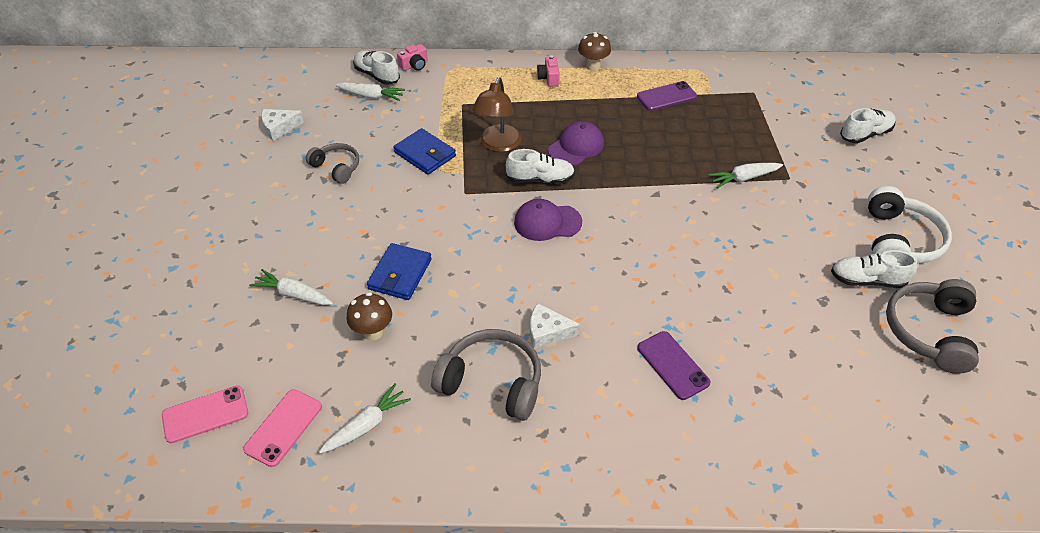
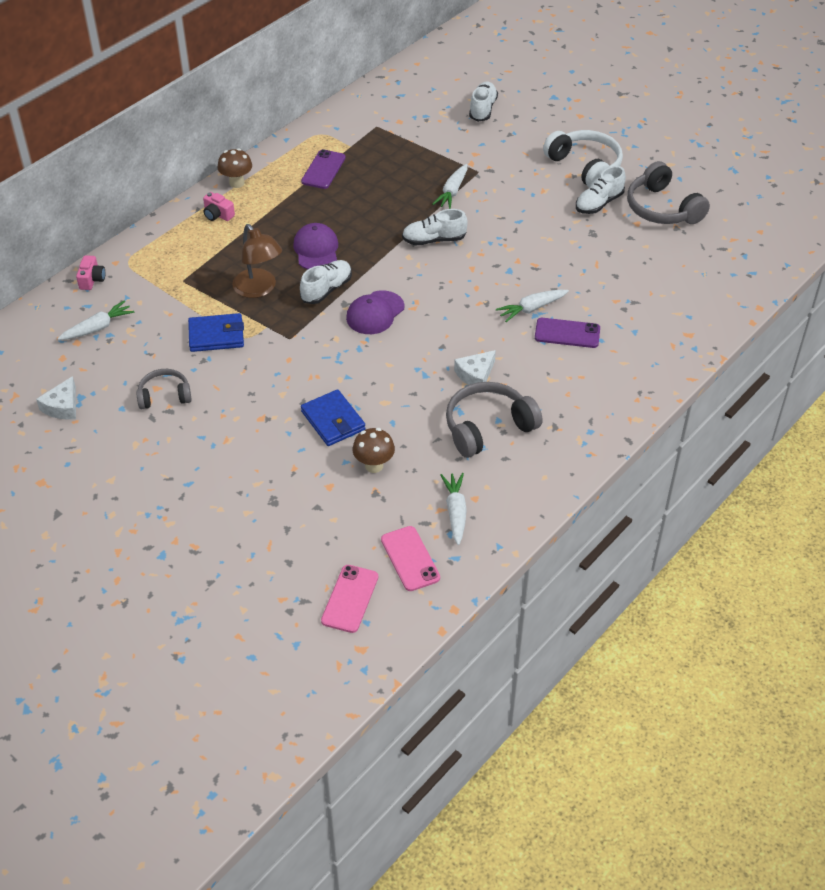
camera: 50 degrees left, 0 degrees up
white carrot [249,269,333,305] -> white carrot moved to [496,290,569,322]
white shoe [353,51,400,85] -> white shoe moved to [402,209,468,245]

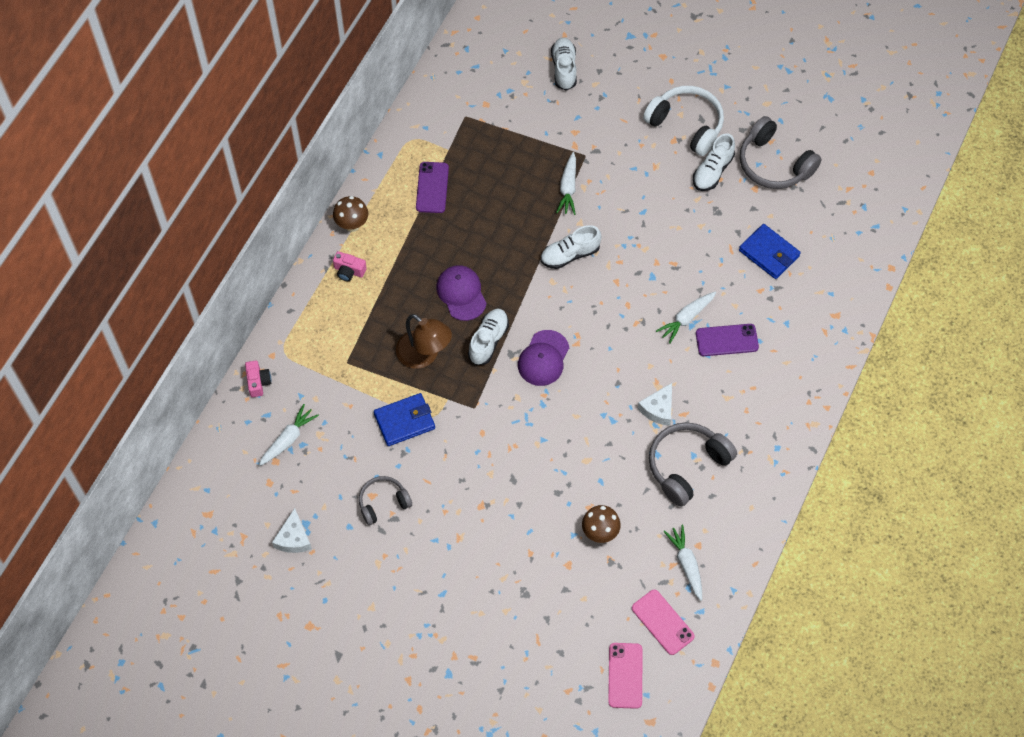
camera: 15 degrees left, 15 degrees up
blue wallet [301,389,366,446] -> blue wallet moved to [739,224,801,279]

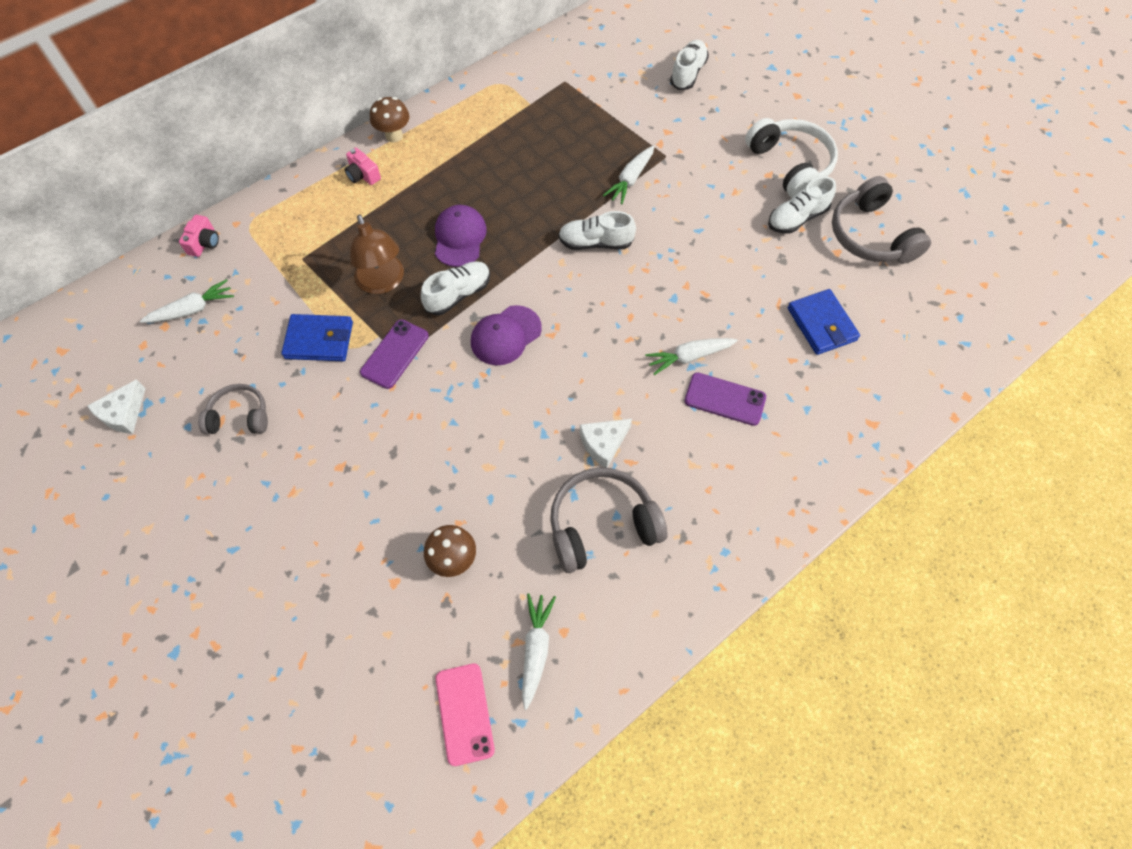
camera: 25 degrees right, 0 degrees up
purple phone [416,162,449,213] -> purple phone moved to [360,320,429,389]
pink phone [608,643,642,709] -> none

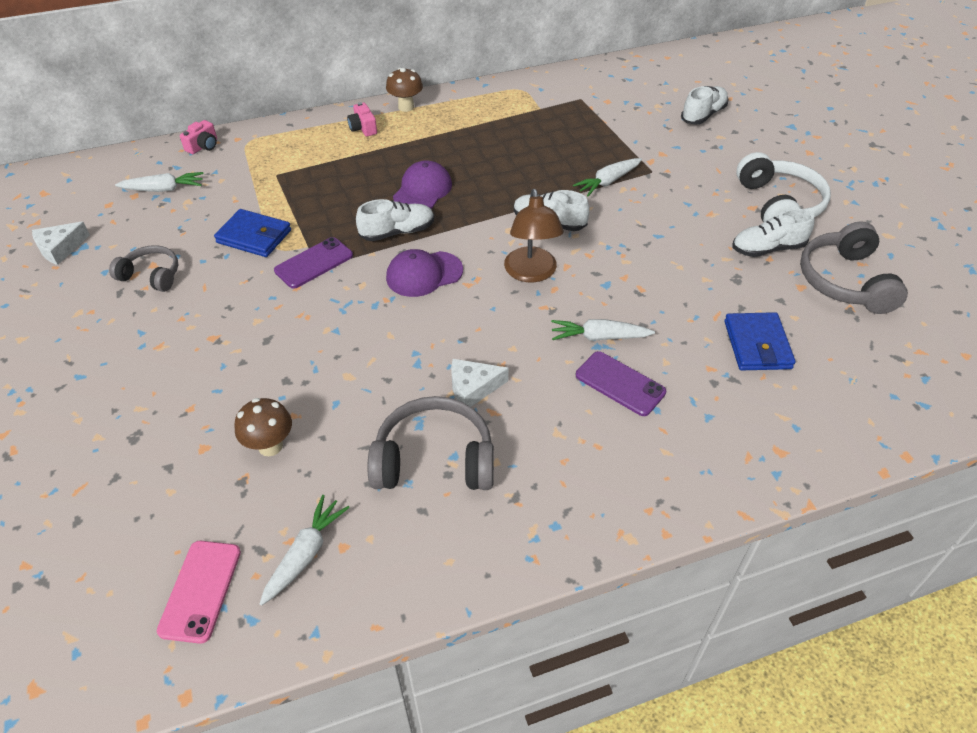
camera: 20 degrees right, 15 degrees down
brown lamp [350,214,404,294] -> brown lamp moved to [504,189,564,282]

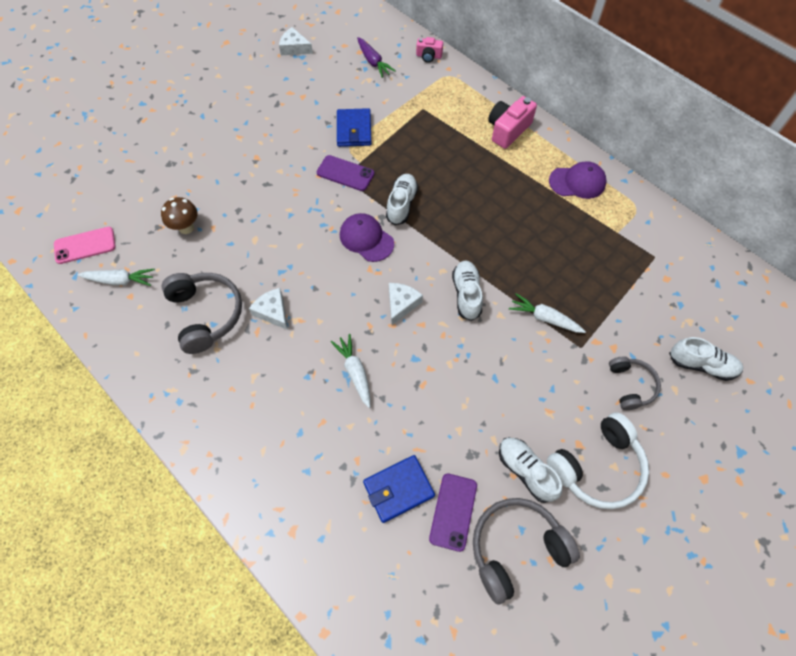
camera: 65 degrees right, 15 degrees up
grey headphones [109,245,178,292] -> grey headphones moved to [609,357,661,410]
white carrot [115,172,204,192] -> purple carrot [357,37,396,78]
pink camera [347,102,377,137] -> pink camera [488,96,537,149], size x1.71
white shoe [356,199,434,241] -> white shoe turned 120 degrees counterclockwise [386,174,418,225]
brown mushroom [386,68,423,112] -> none
purple cap [393,161,452,209] -> purple cap moved to [549,161,607,199]
brown lamp [504,189,564,282] -> white cheese [389,283,423,325]
purple phone [576,351,666,416] -> purple phone moved to [429,474,477,552]

